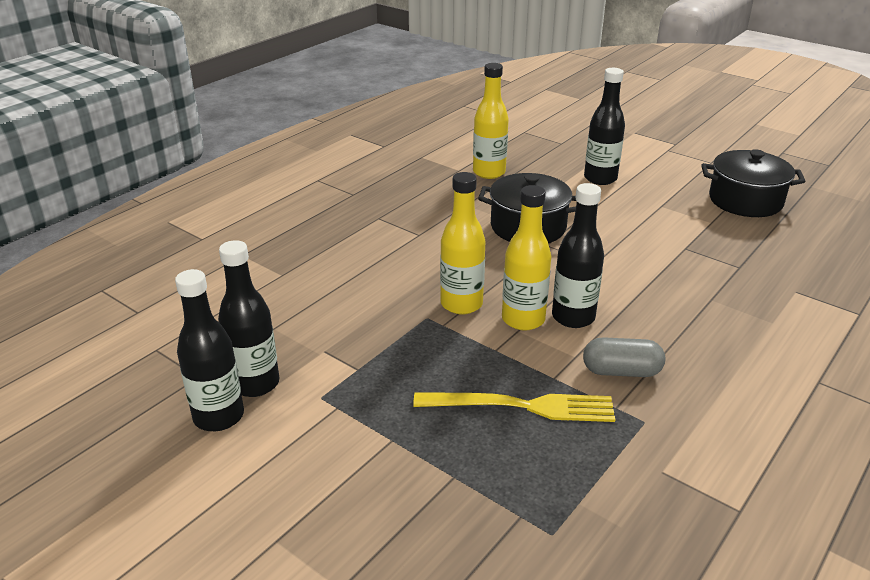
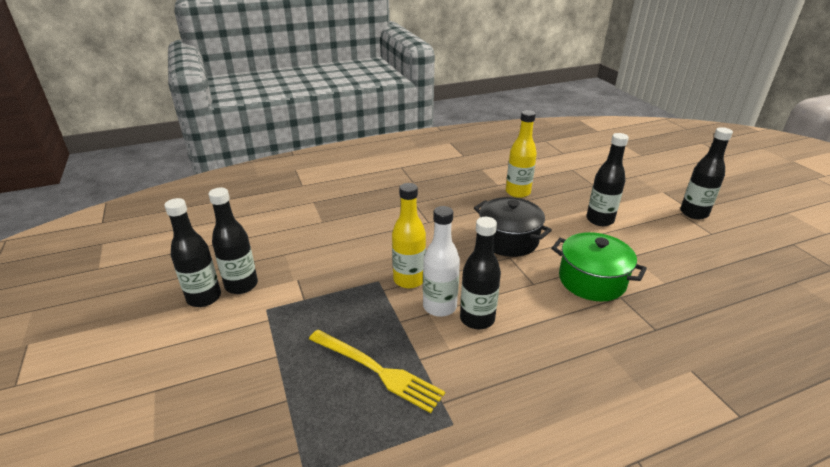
camera: 30 degrees right, 0 degrees up
yellow bottle [502,185,551,331] -> white bottle [423,206,460,317]
grey capsule [583,337,665,377] -> none
black pot [701,149,806,217] -> none
none -> green pot [551,232,647,301]
none -> black bottle [680,127,733,219]

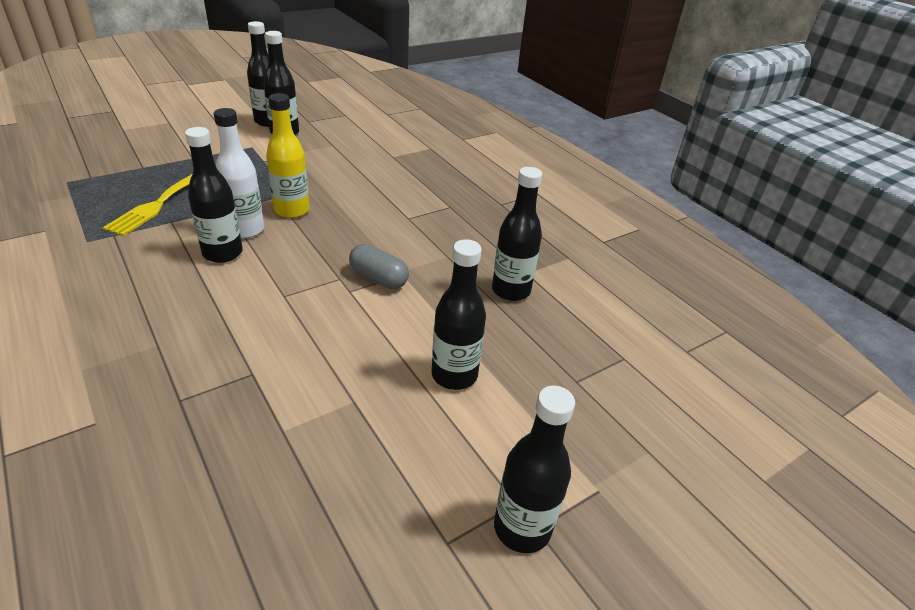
camera: 75 degrees right, 5 degrees up
black pot [474,197,552,257] -> grey capsule [349,244,409,289]
yellow bottle [506,110,537,198] -> black bottle [492,167,542,301]
green pot [551,232,647,301] -> none

